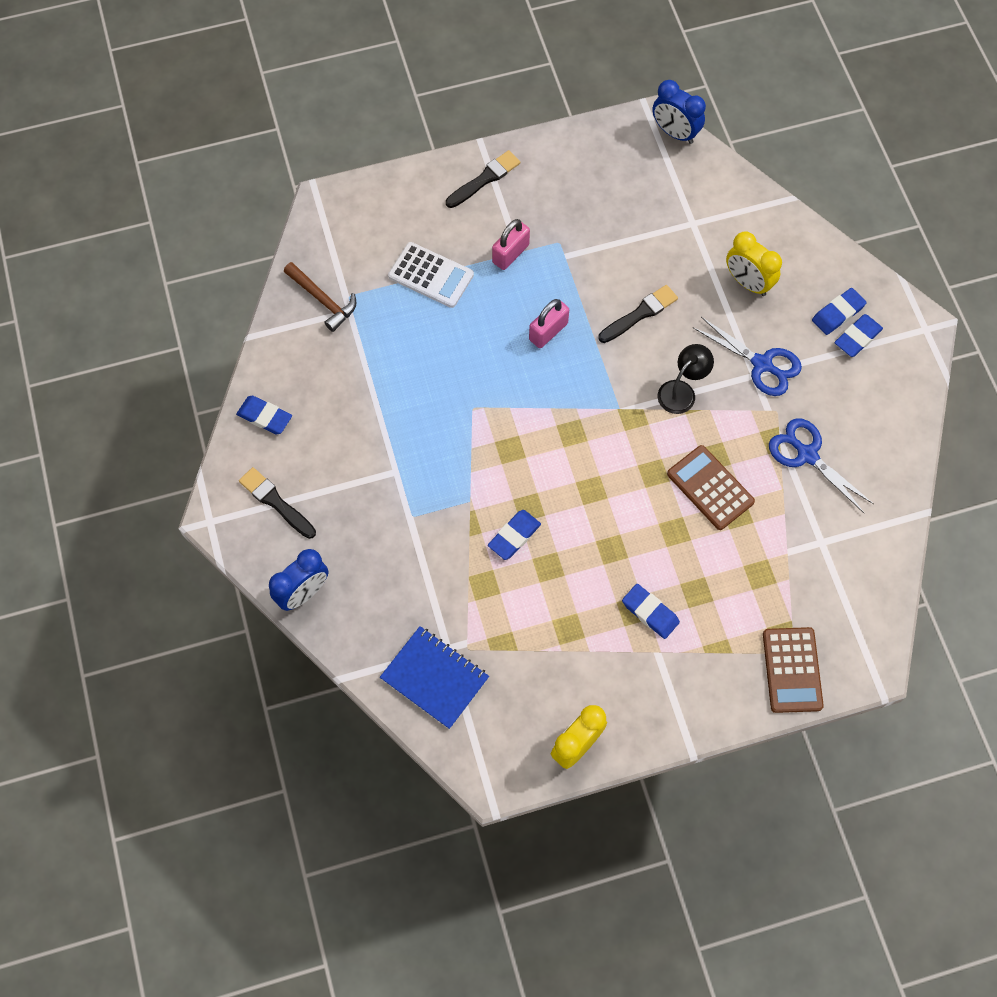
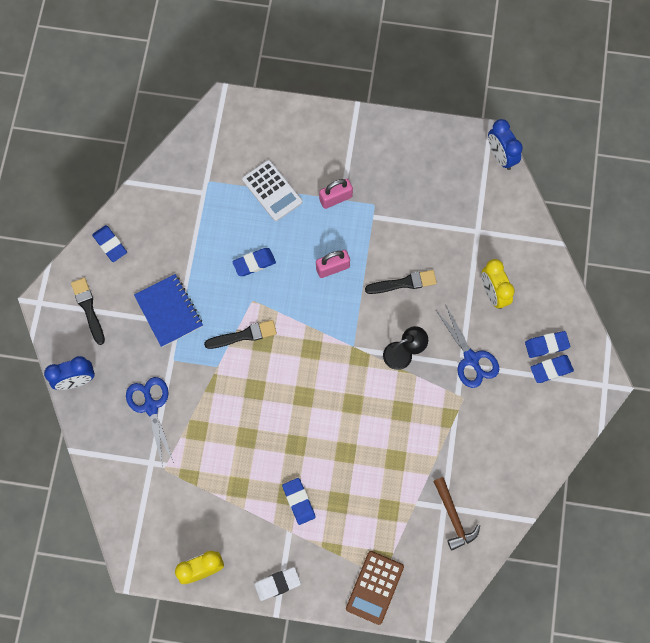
camera: 25 degrees right, 5 degrees up
brown hammer [284,262,356,332] -> brown hammer moved to [433,477,480,551]
blue notebook [380,626,489,729] -> blue notebook moved to [134,274,203,347]
black brush [446,150,520,208] -> black brush moved to [204,320,277,349]
blue eraser [488,510,541,560] -> blue eraser moved to [232,248,276,276]
brown calculator [667,445,755,530] -> none
blue scissors [769,418,874,513] -> blue scissors moved to [126,377,174,467]
none -> white eraser [254,567,301,601]

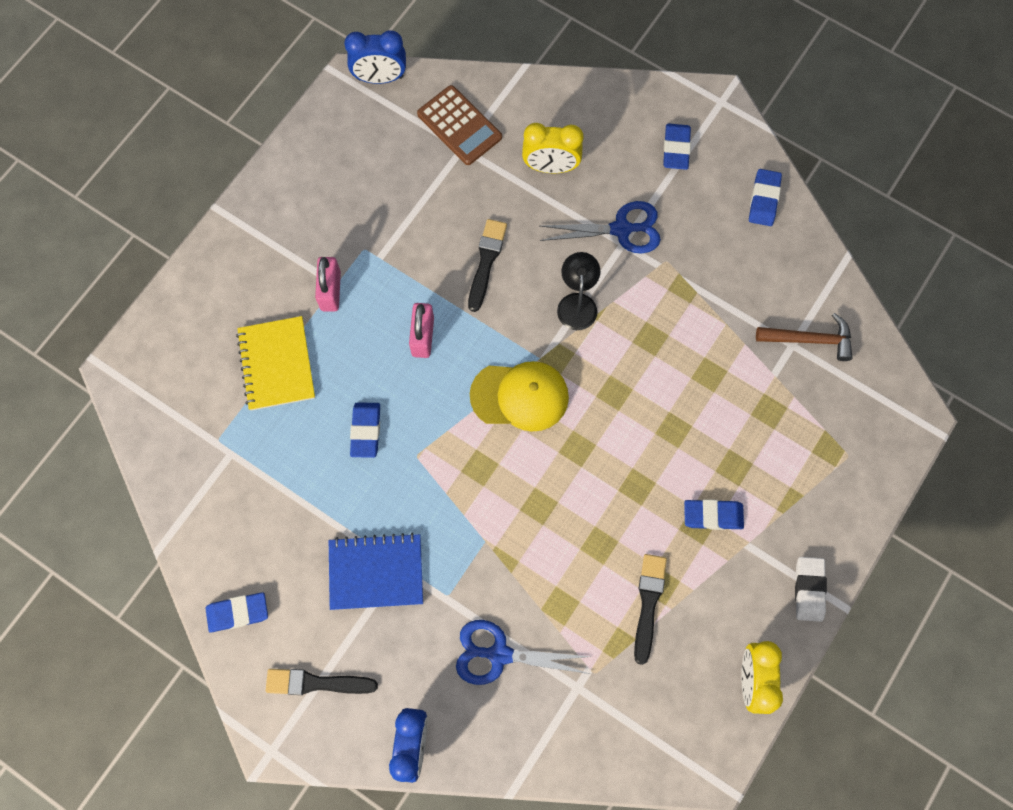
camera: 65 degrees left, 0 degrees up
black brush [204,320,277,349] -> black brush moved to [634,554,667,665]
white calculator [242,160,302,221] -> yellow notebook [236,316,315,411]
brown calculator [346,551,404,625] -> brown calculator moved to [417,85,502,165]
blue eraser [525,331,570,358] -> blue eraser moved to [749,169,782,226]
none -> yellow cap [470,361,569,432]

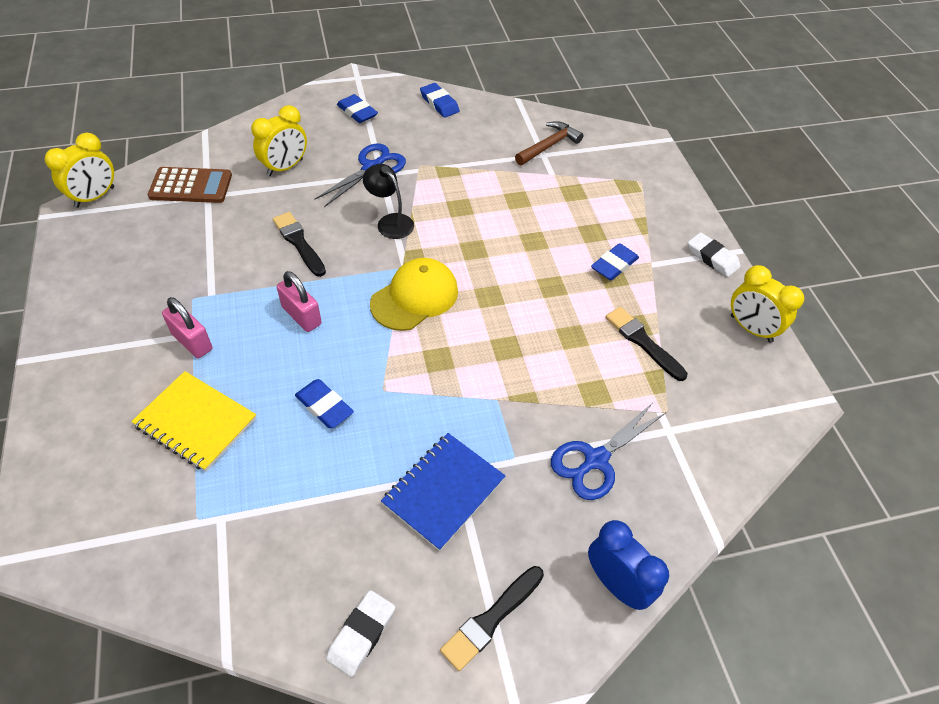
camera: 50 degrees left, 20 degrees down
blue eraser [205,592,268,632] -> white eraser [326,590,395,677]
blue clock [344,30,406,84] -> yellow clock [45,133,114,208]

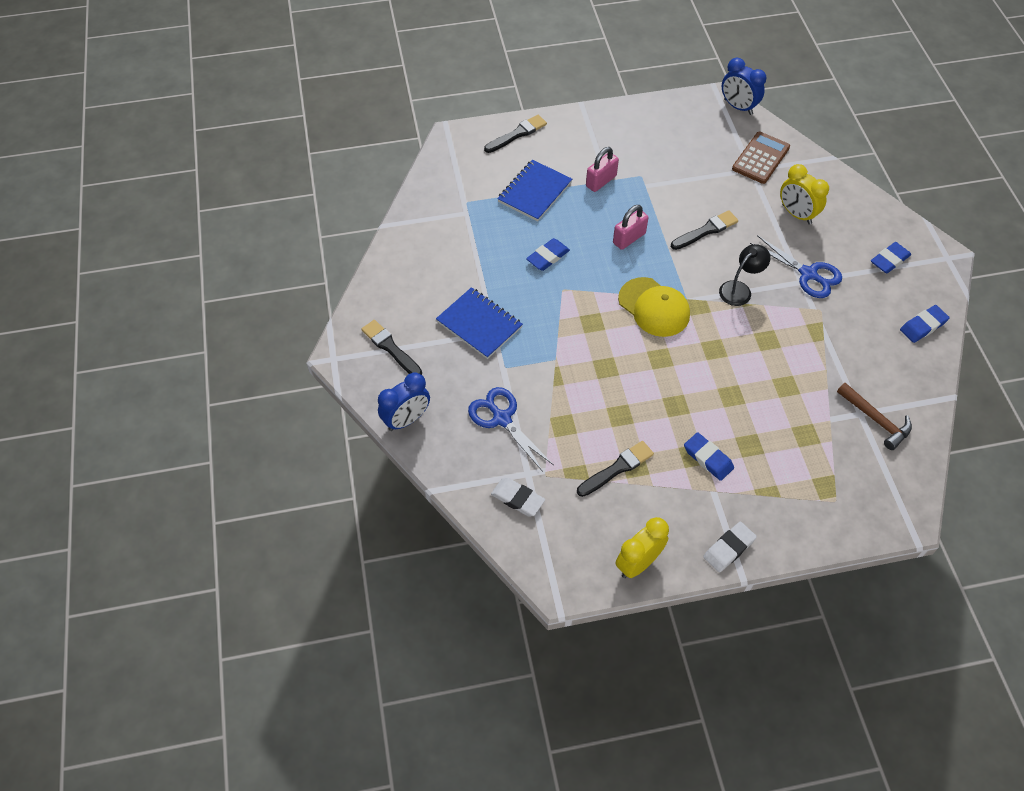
camera: 95 degrees right, 5 degrees up
yellow clock [45,133,114,208] -> blue clock [722,58,766,115]
yellow notebook [131,371,256,472] -> blue notebook [497,160,572,222]
brown calculator [148,167,232,203] -> brown calculator turned 150 degrees counterclockwise [732,132,790,184]
white eraser [326,590,395,677] -> white eraser moved to [491,478,545,516]
none -> black brush [484,115,547,153]

